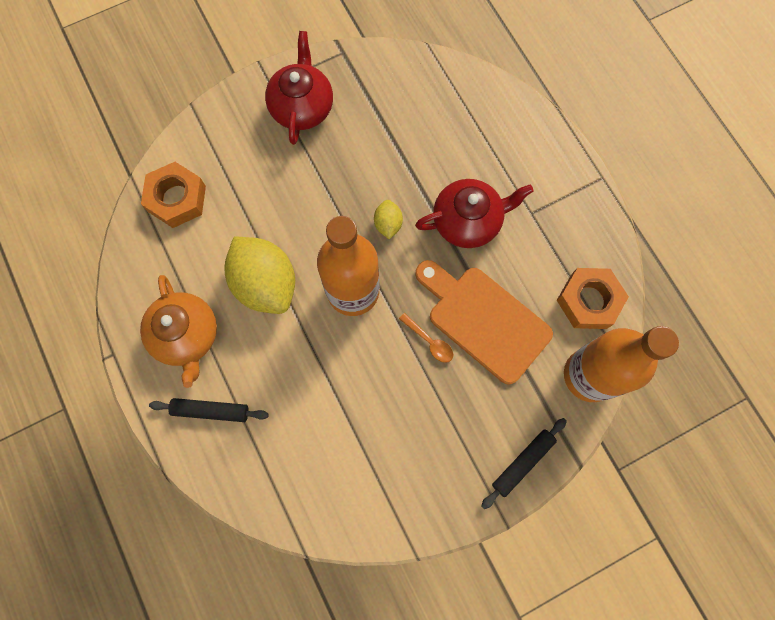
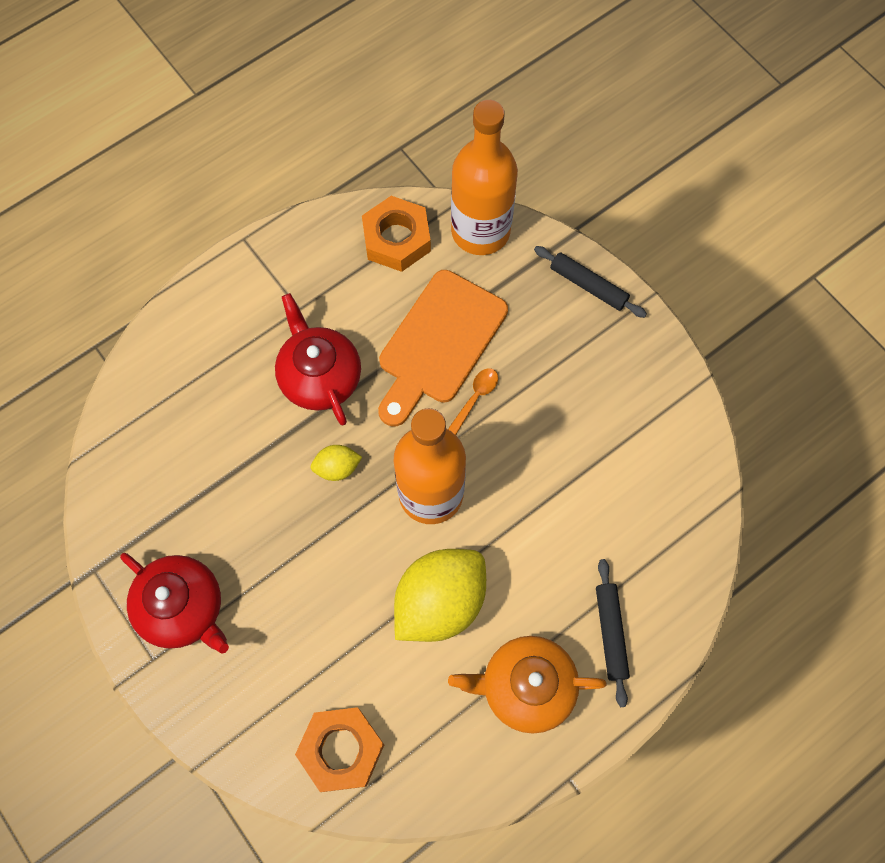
camera: 100 degrees left, 5 degrees down
orange teapot [140,275,217,388] -> orange teapot turned 150 degrees counterclockwise [448,636,607,734]
red teapot [265,31,333,145] -> red teapot turned 135 degrees counterclockwise [120,553,229,654]

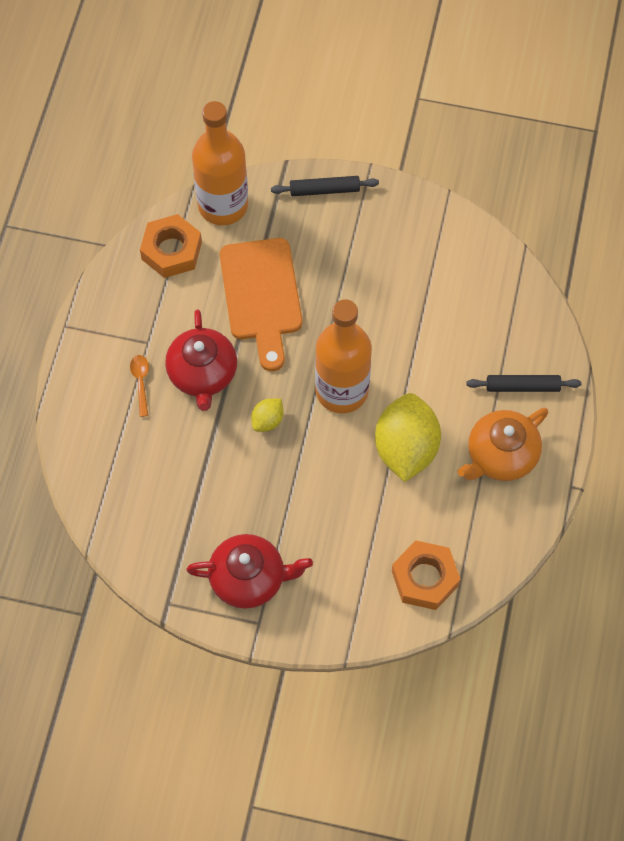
camera: 40 degrees left, 5 degrees down
red teapot [275,293,361,425] -> red teapot turned 120 degrees counterclockwise [165,309,237,411]
orange spoon [448,368,498,435] -> orange spoon moved to [130,355,149,417]
black rolling pin [596,559,630,707] -> black rolling pin turned 45 degrees counterclockwise [466,375,581,392]

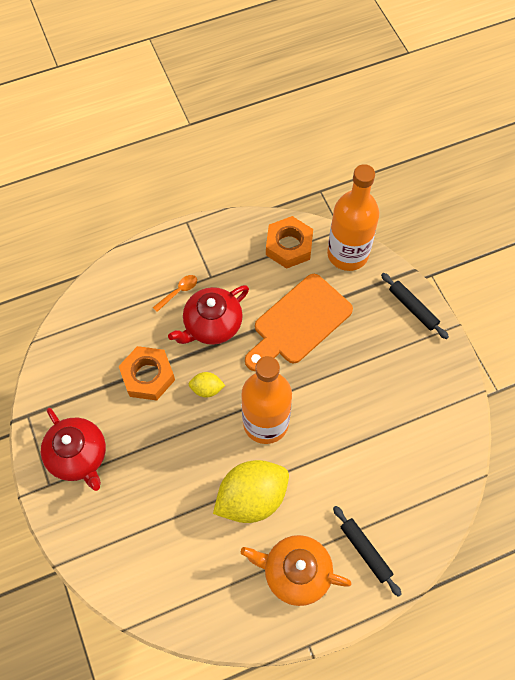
camera: 55 degrees right, 0 degrees up
orange nut [392,541,461,610] -> orange nut moved to [119,346,175,401]

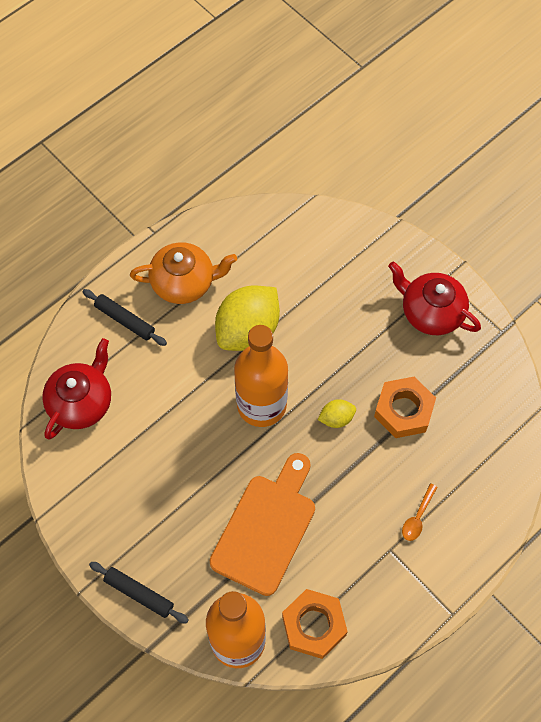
camera: 160 degrees right, 0 degrees up
red teapot [168,285,249,345] -> red teapot moved to [42,338,111,439]

